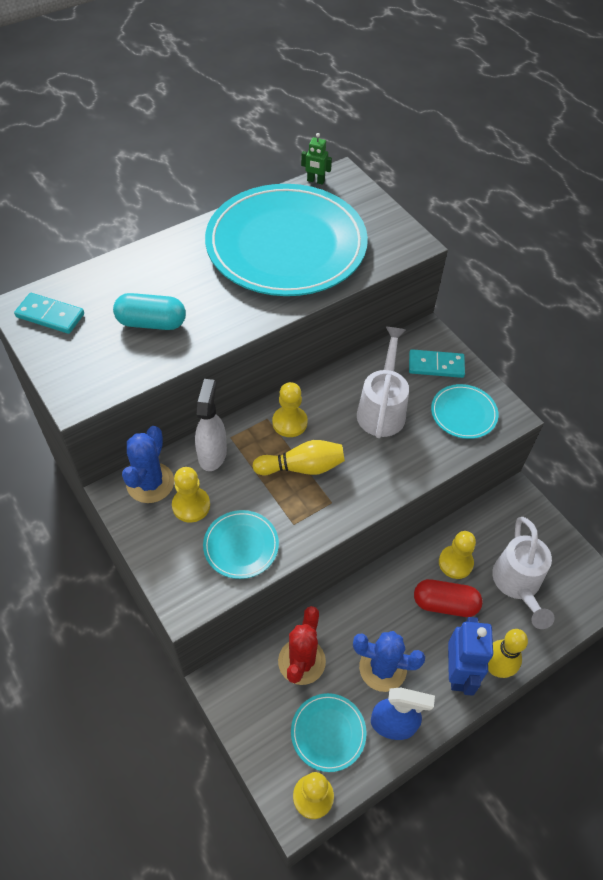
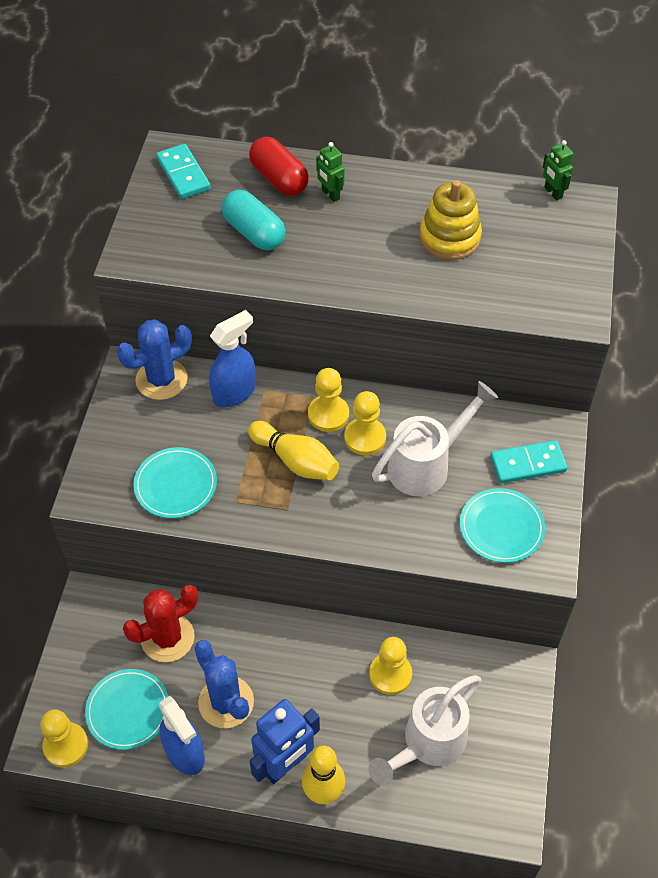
camera: 45 degrees right, 0 degrees up
yellow pawn [172,467,210,523] -> yellow pawn moved to [344,391,386,455]
white spray bottle [195,379,227,471] -> blue spray bottle [209,310,256,408]
turquoise plate [205,184,368,296] -> yellow stacking toy [420,180,482,260]
turquoise domino [409,349,465,378] -> turquoise domino turned 60 degrees counterclockwise [490,440,567,483]
red capsule [414,579,483,617] -> red capsule moved to [249,137,309,196]
none -> green robot [316,142,345,202]

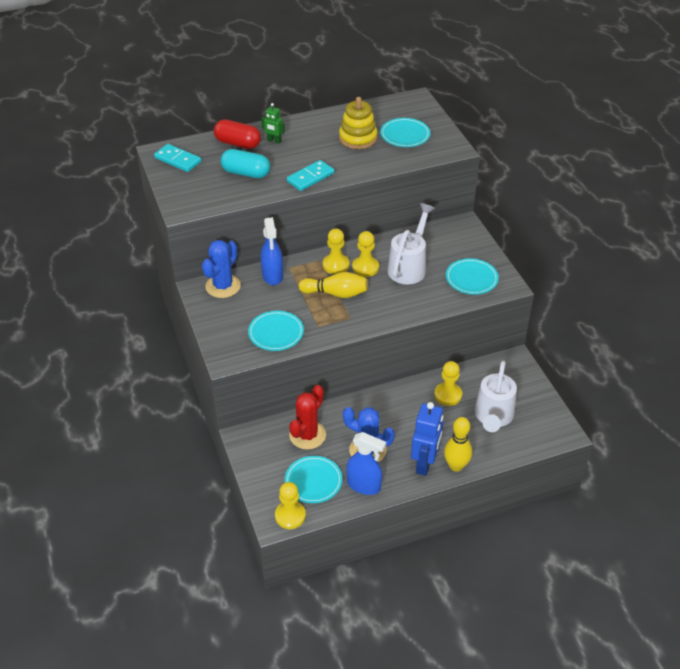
camera: 30 degrees left, 10 degrees down
blue spray bottle [209,310,256,408] -> blue spray bottle turned 150 degrees clockwise [261,217,283,285]
turquoise domino [490,440,567,483] -> turquoise domino moved to [287,160,334,191]
green robot [543,140,573,201] -> none
none -> turquoise plate [380,118,430,147]

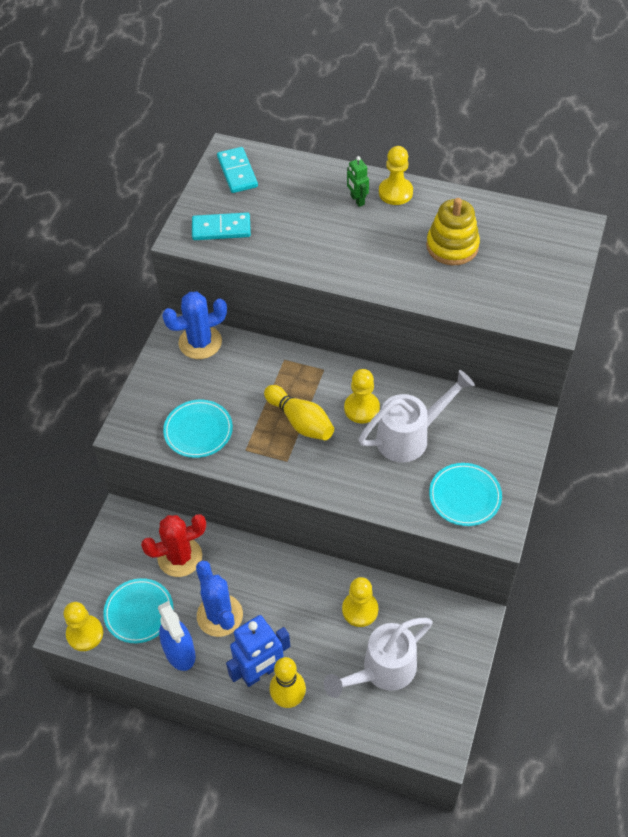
camera: 40 degrees right, 10 degrees up
red capsule [214,119,261,149] -> none
turquoise capsule [220,149,270,178] -> none
blue spray bottle [261,217,283,285] -> none
turquoise domino [287,160,334,191] -> turquoise domino moved to [192,212,251,240]
yellow pawn [323,229,350,274] -> yellow pawn moved to [379,146,413,205]
turquoise plate [380,118,430,147] -> none

